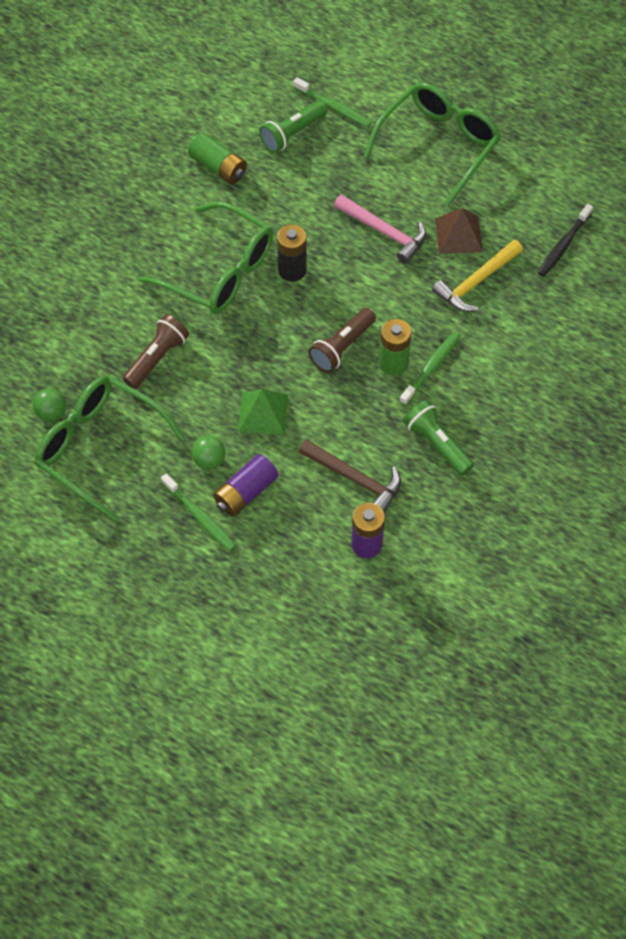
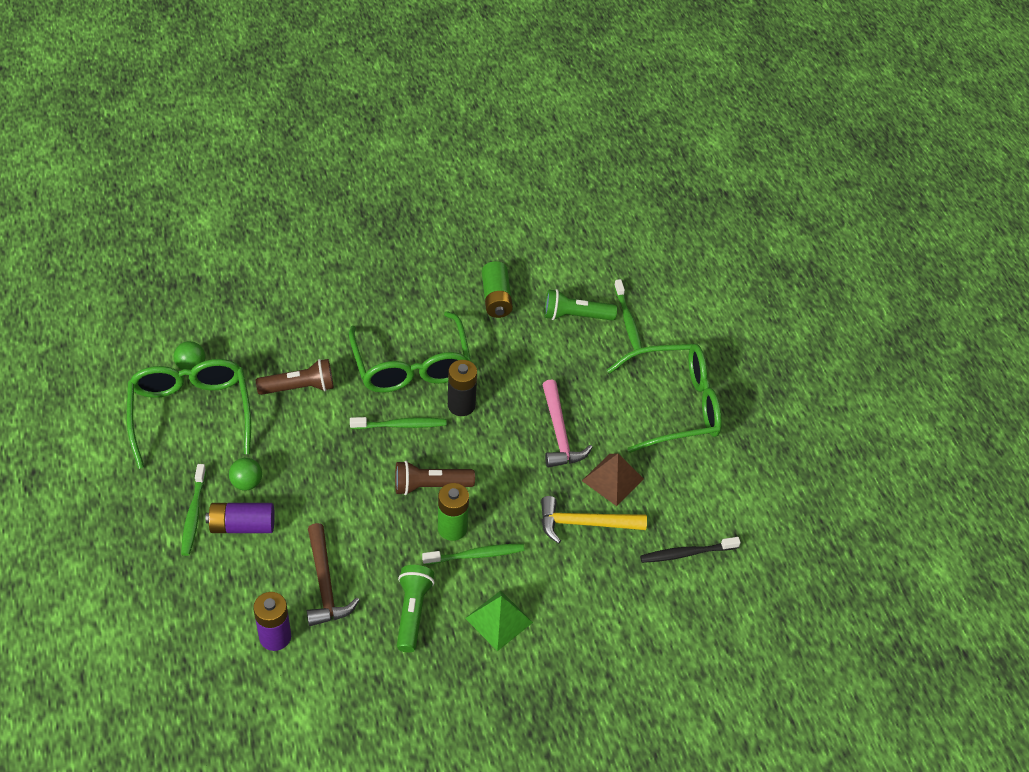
camera: 40 degrees right, 10 degrees down
green pyramid [238,389,288,435] -> green pyramid moved to [465,590,533,651]
none -> green toothbrush [350,417,447,429]

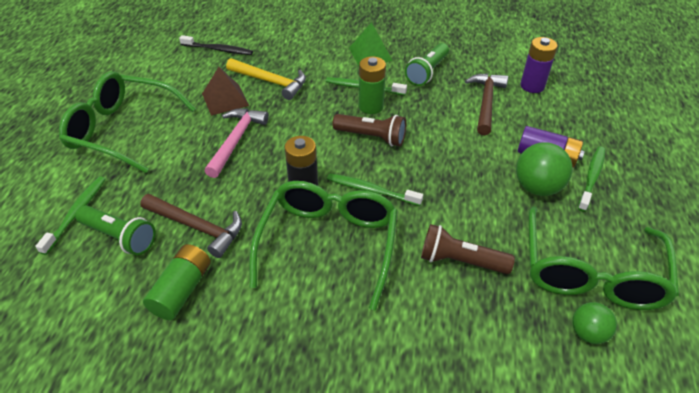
camera: 150 degrees left, 5 degrees down
green ball [229,458,262,491] -> green ball [516,142,573,196], size x1.61
none -> brown hammer [140,194,242,258]

